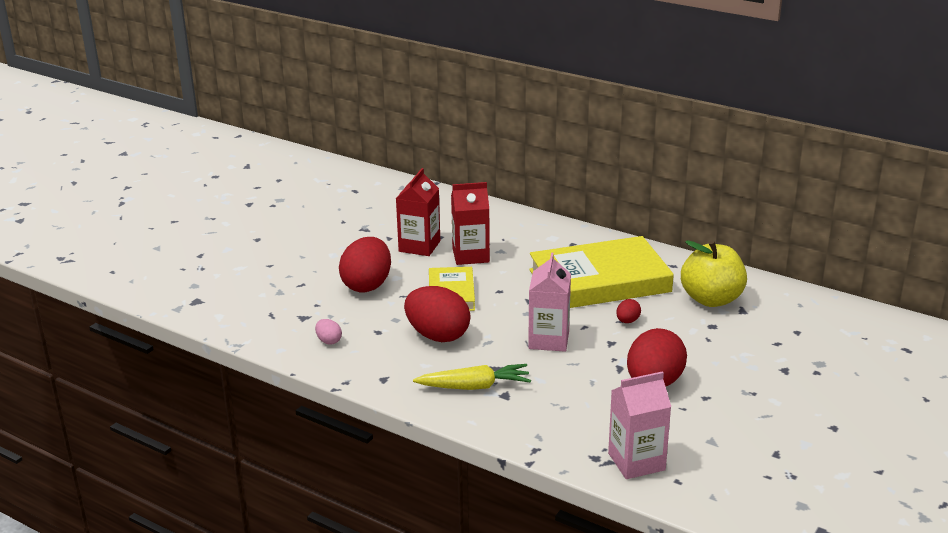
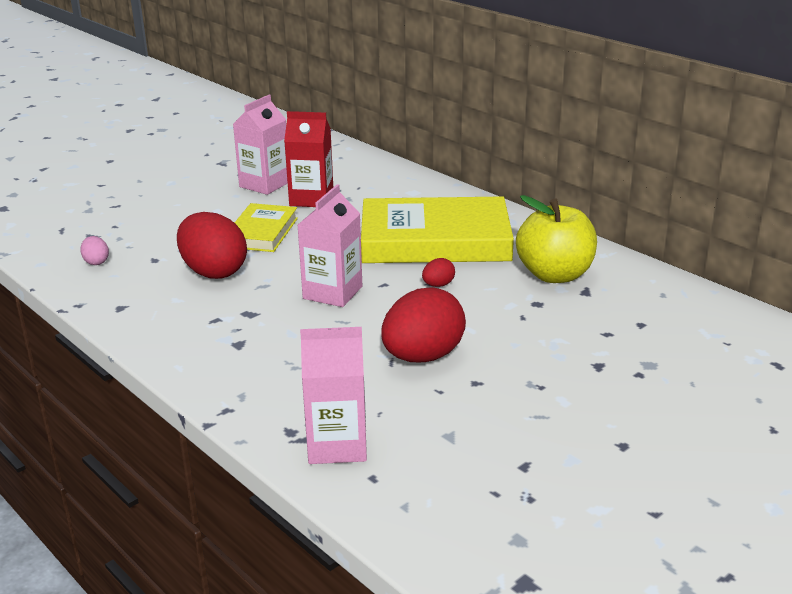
camera: 15 degrees right, 0 degrees up
red egg [339,237,391,293] -> none
red carton [396,168,440,256] -> pink carton [233,95,288,195]
yellow carrot [413,364,531,390] -> none

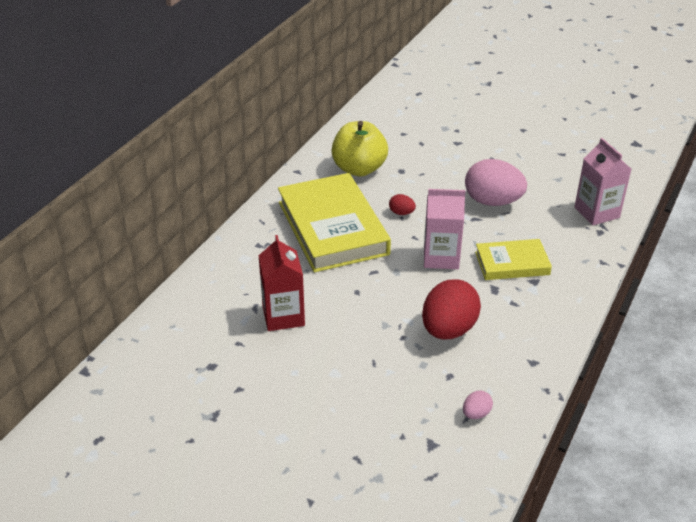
camera: 110 degrees left, 10 degrees up
pink carton [233,95,288,195] -> none
yellow book [234,203,298,252] -> yellow book moved to [475,239,552,280]
red egg [381,287,466,362] -> pink egg [465,159,527,206]

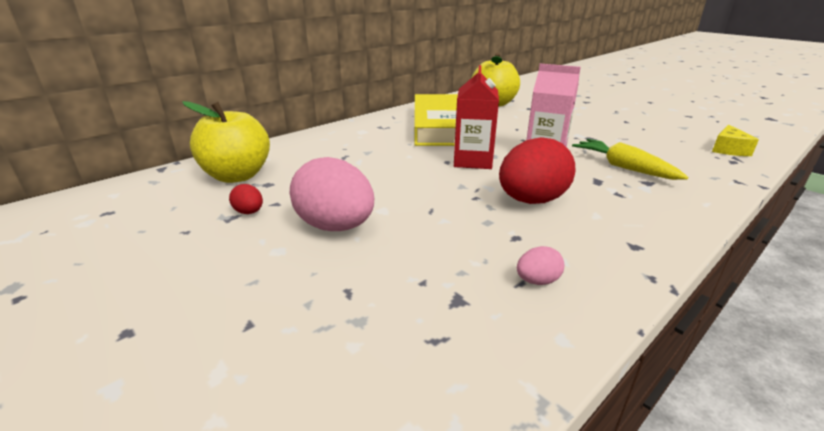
camera: 20 degrees right, 10 degrees down
red carton [259,235,305,331] -> red carton moved to [454,65,499,169]
red egg [389,194,416,215] -> red egg moved to [229,184,263,214]
pink egg [465,159,527,206] -> pink egg moved to [290,157,374,231]
yellow book [475,239,552,280] -> yellow carrot [572,139,688,180]
pink carton [574,138,631,225] -> yellow cheese [712,124,759,156]
none -> yellow apple [182,101,270,183]

